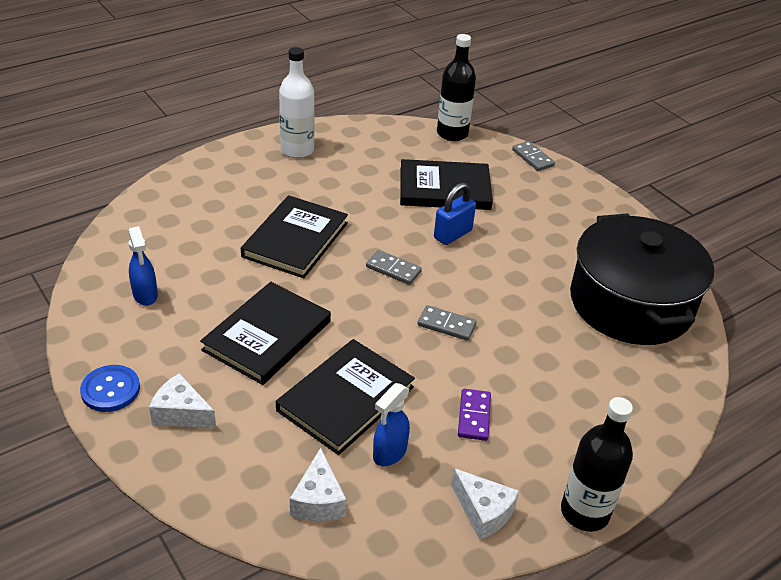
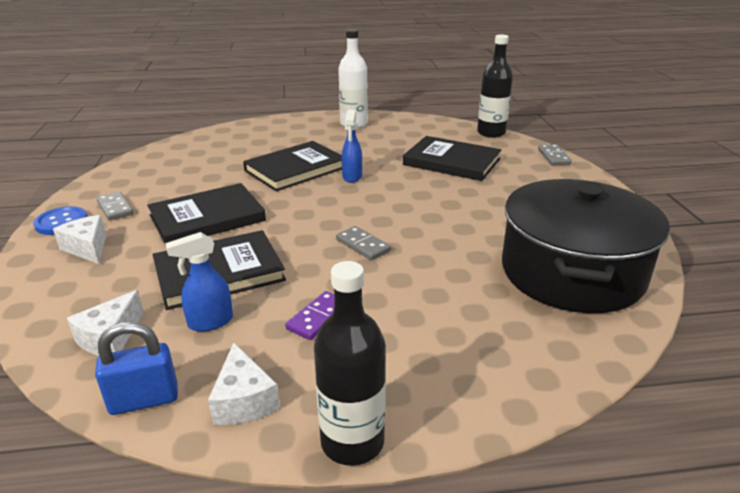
camera: 30 degrees right, 10 degrees down
blue spray bottle [128,226,158,306] -> blue spray bottle moved to [341,110,362,183]
grey domino [366,250,422,285] -> grey domino moved to [96,191,133,220]
blue padlock [434,183,476,245] -> blue padlock moved to [95,322,178,415]

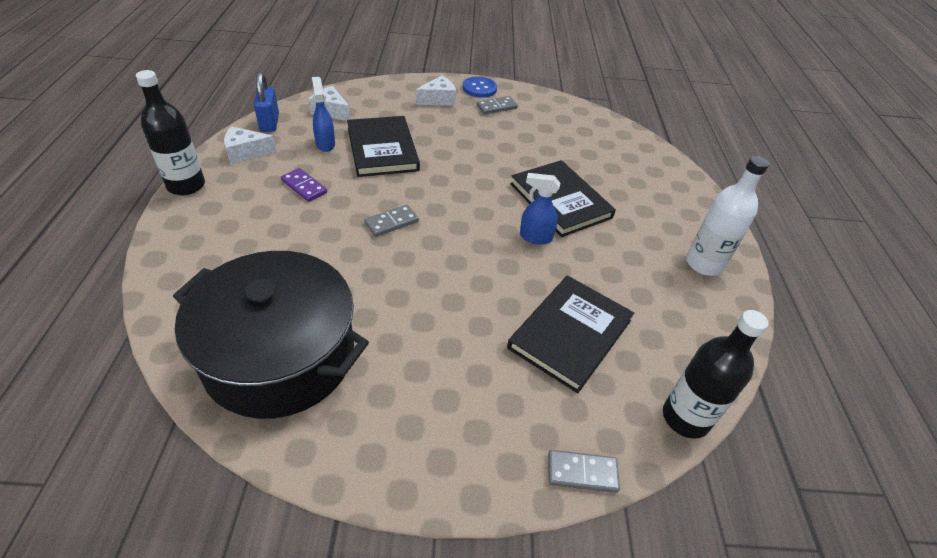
camera: 95 degrees right, 15 degrees up
black book [147,183,266,246] -> none

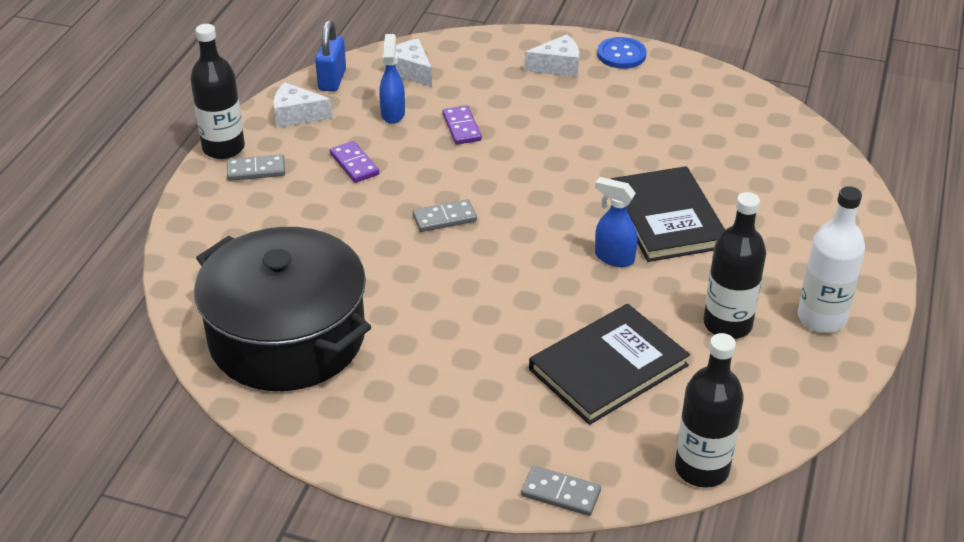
camera: 20 degrees right, 5 degrees down
black book [347,116,420,177] -> purple domino [442,105,482,145]
grey domino [476,96,518,114] -> grey domino moved to [227,154,285,181]
none -> black bottle [704,192,766,339]

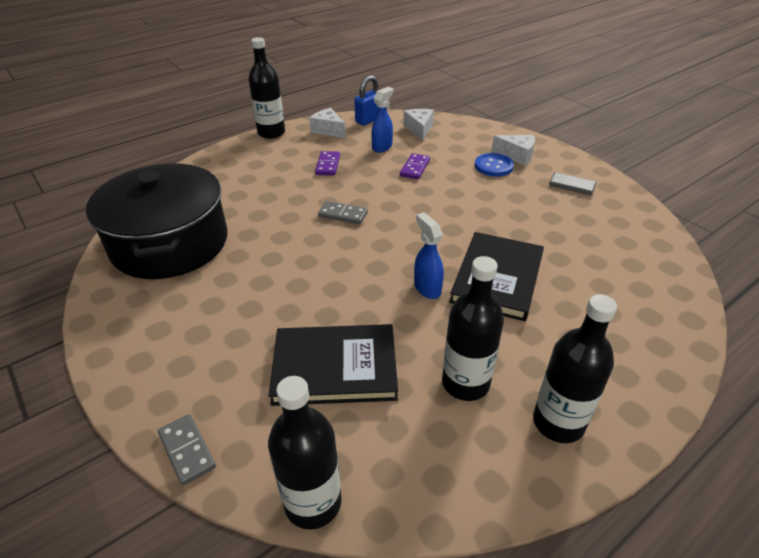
camera: 35 degrees right, 0 degrees up
grey domino [227,154,285,181] -> grey domino moved to [549,172,596,195]
blue button [597,37,647,69] -> blue button moved to [475,153,514,177]
white bottle [798,186,865,333] -> black bottle [533,294,617,443]

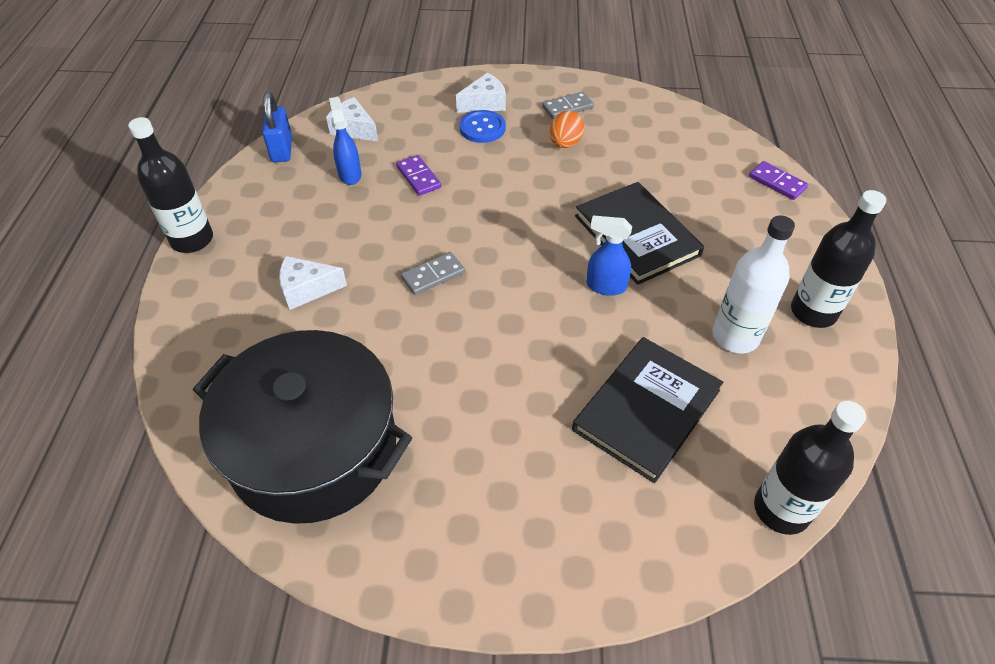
camera: 50 degrees left, 10 degrees up
grey domino [158,414,216,485] -> none
white cheese [309,108,346,138] -> white cheese moved to [279,256,347,310]
purple domino [315,151,340,176] -> purple domino moved to [749,161,808,200]
black bottle [442,256,504,401] -> white bottle [712,215,795,353]
none -> orange egg [550,111,584,148]

